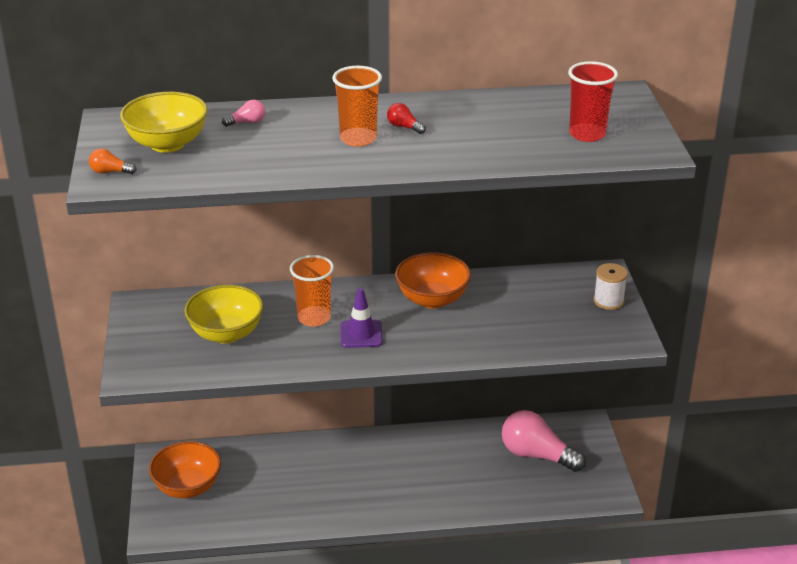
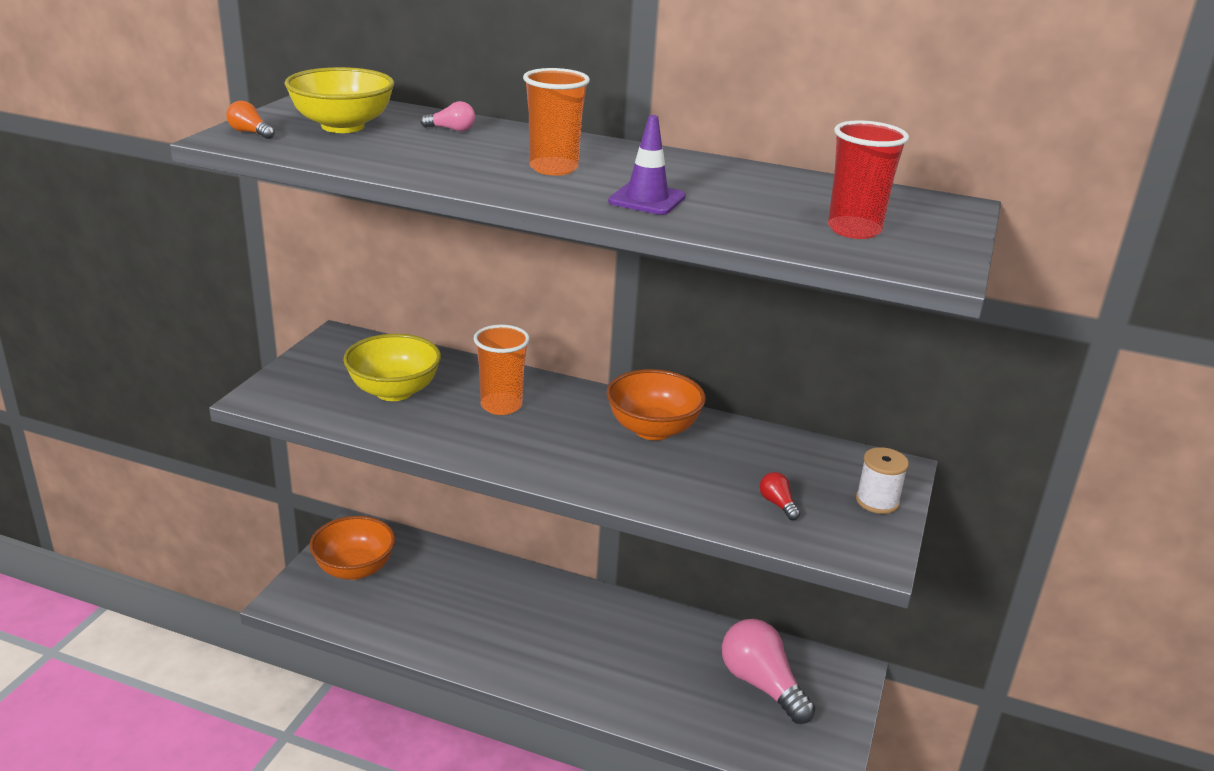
camera: 25 degrees right, 5 degrees down
purple traffic cone [340,288,383,348] -> purple traffic cone moved to [608,115,686,215]
red light bulb [387,103,426,134] -> red light bulb moved to [760,472,800,520]

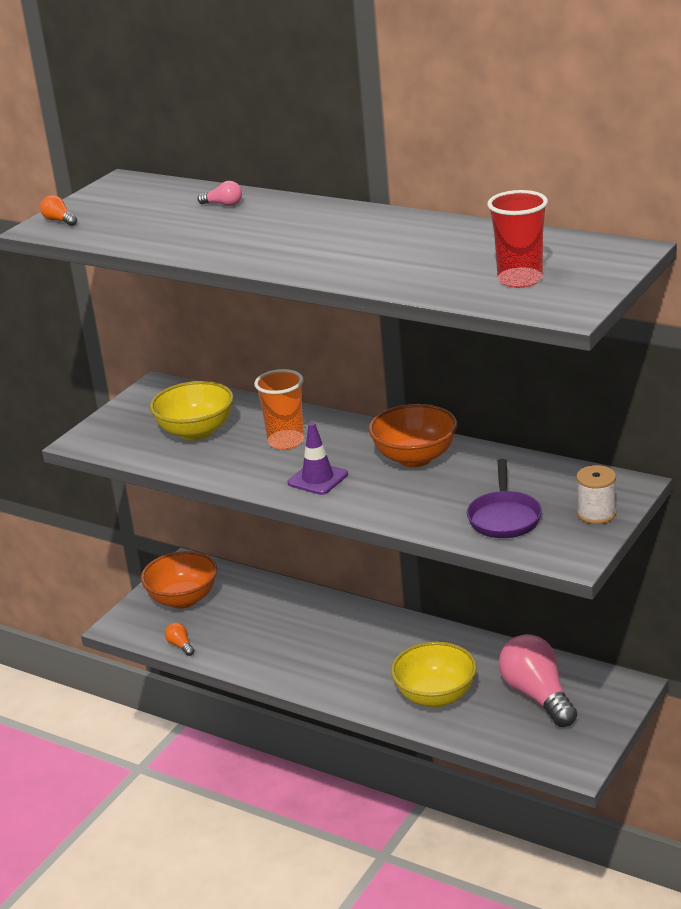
camera: 15 degrees right, 0 degrees up
yellow bowl [285,67,394,133] -> yellow bowl moved to [391,642,477,708]
orange cup [523,68,590,176] -> none
purple traffic cone [608,115,686,215] -> purple traffic cone moved to [287,422,348,495]
red light bulb [760,472,800,520] -> purple pan [467,459,542,538]
none -> orange light bulb [165,623,194,656]

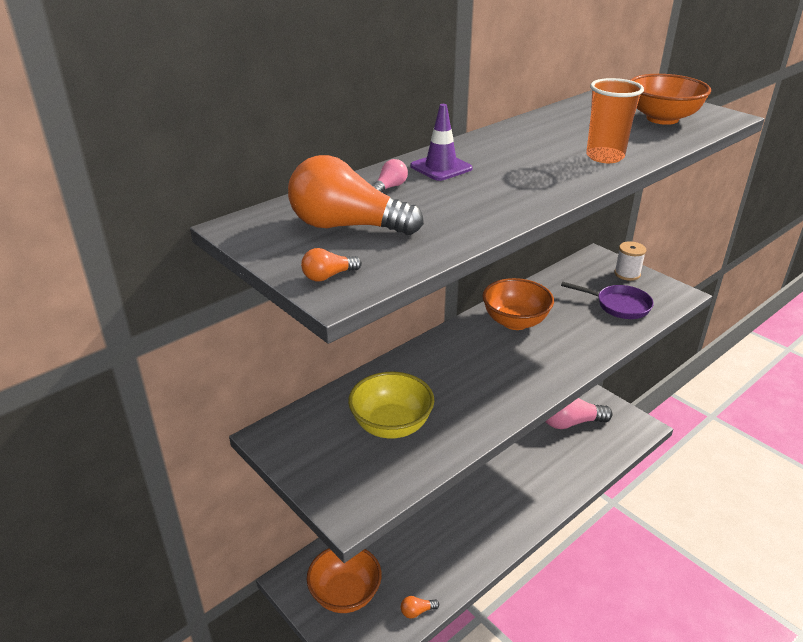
camera: 75 degrees left, 5 degrees up
orange cup [254,369,304,449] -> orange cup moved to [586,78,644,163]
purple traffic cone [287,422,348,495] -> purple traffic cone moved to [410,104,473,181]
yellow bowl [391,642,477,708] -> none
red cup [487,190,548,288] -> orange bowl [631,74,711,125]
none -> orange light bulb [288,155,424,235]

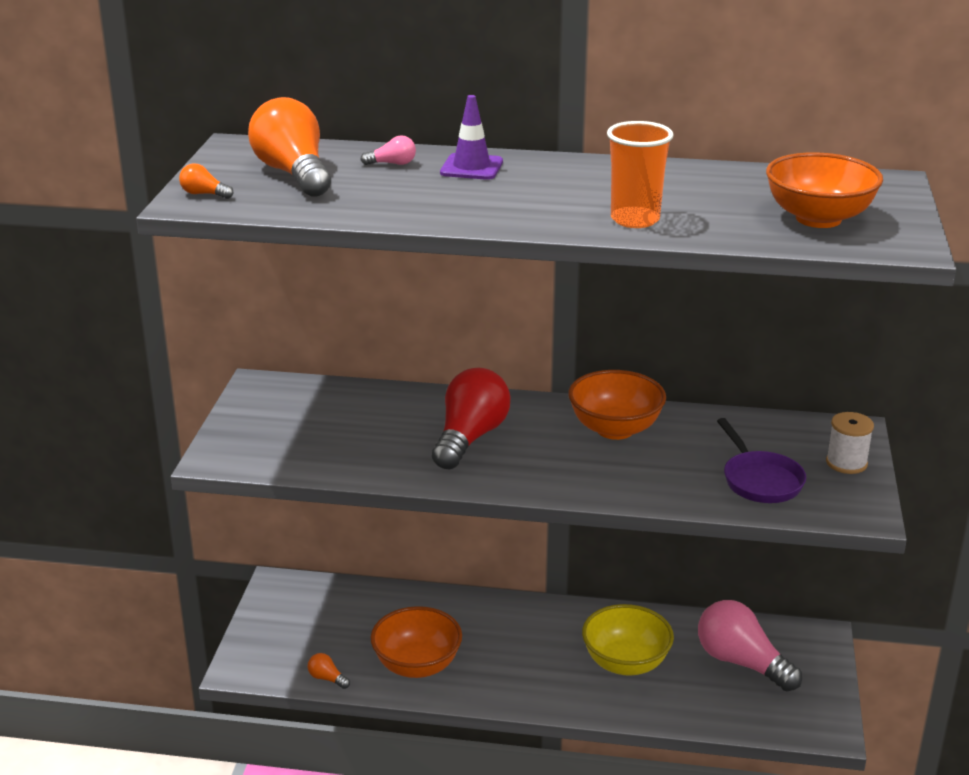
camera: 50 degrees right, 5 degrees down
orange bowl [307,548,382,613] -> orange bowl moved to [370,606,462,678]
yellow bowl [348,372,434,439] -> yellow bowl moved to [582,604,674,676]
none -> red light bulb [432,368,510,469]

